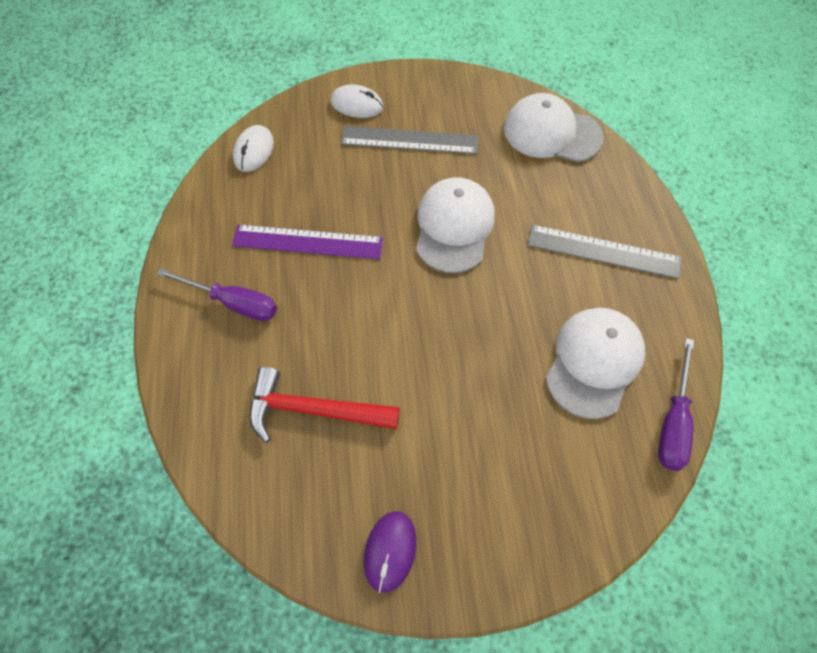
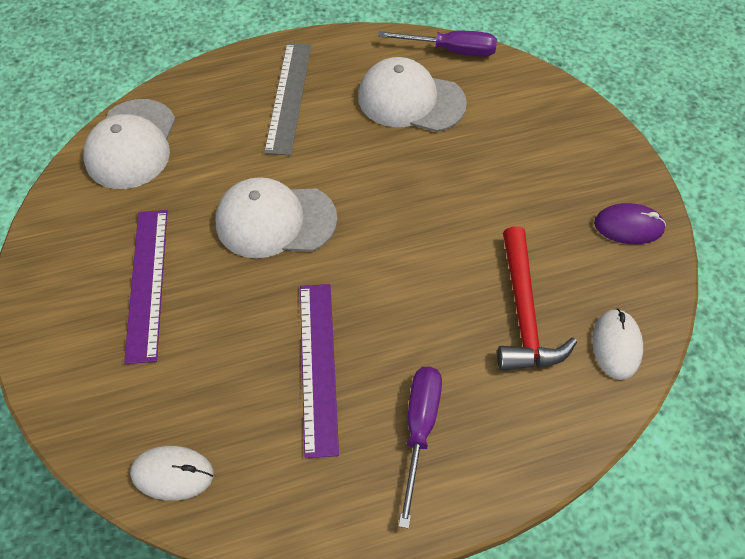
camera: 100 degrees left, 5 degrees down
white mouse [330,84,383,118] -> white mouse moved to [592,309,643,380]
grey ruler [340,126,478,154] -> purple ruler [124,210,167,364]

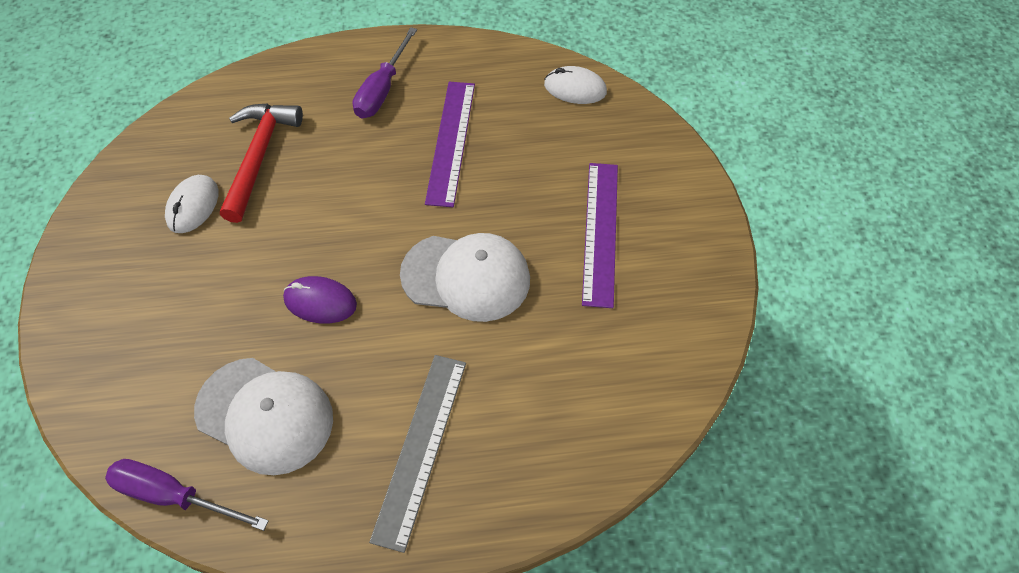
camera: 170 degrees left, 0 degrees up
white cap [83,99,176,189] -> none
white mouse [592,309,643,380] -> white mouse moved to [165,175,219,233]
purple mouse [594,203,666,244] -> purple mouse moved to [283,276,357,323]

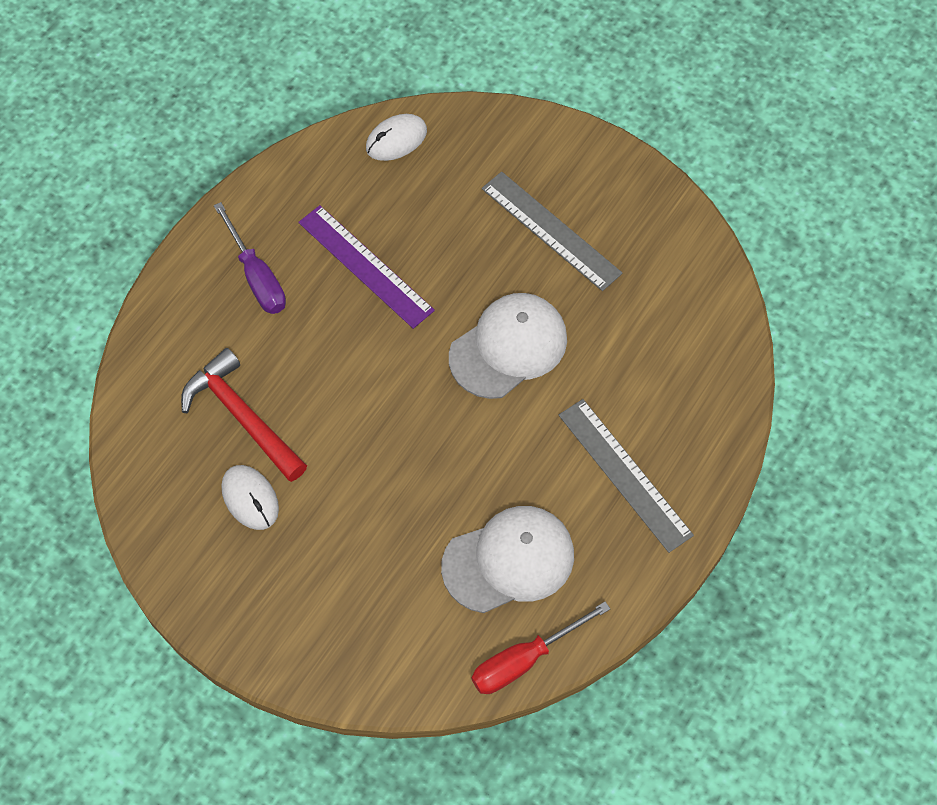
camera: 50 degrees left, 5 degrees up
purple screwdriver [105,459,269,531] -> red screwdriver [472,601,610,694]
purple mouse [283,276,357,323] -> none
purple ruler [582,163,618,308] -> grey ruler [482,172,622,291]

